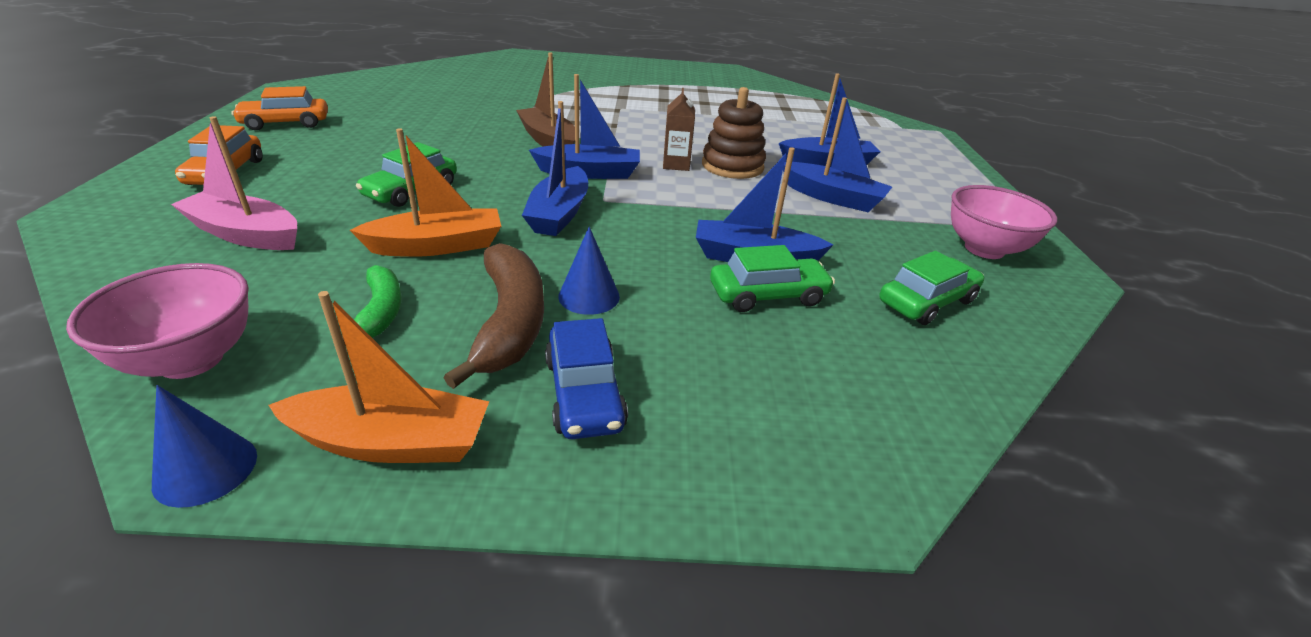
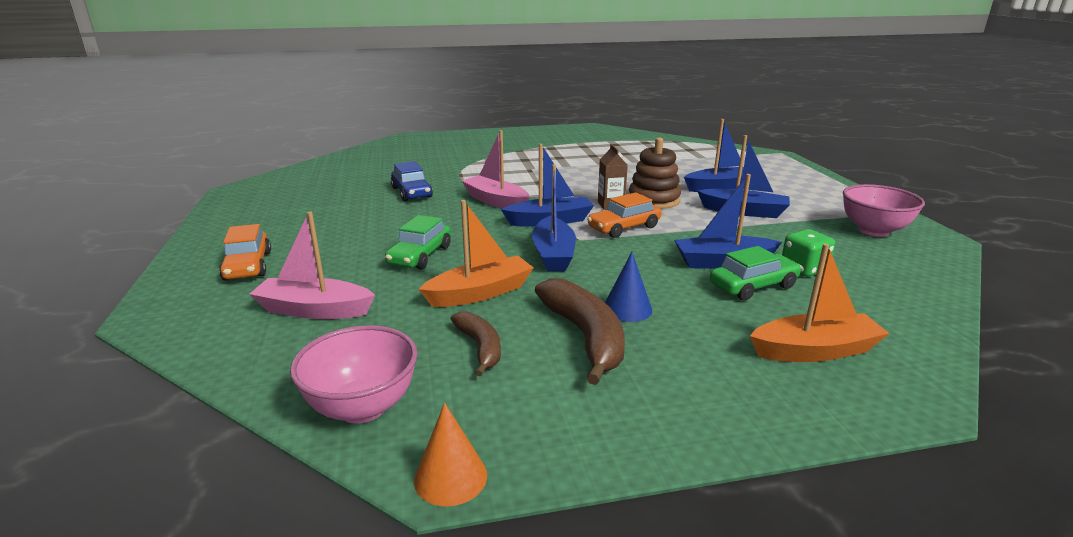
camera: 10 degrees left, 10 degrees down
blue cone [152,385,257,508] -> orange cone [414,403,487,507]
orange car [231,86,328,130] -> orange car moved to [587,192,661,238]
orange boat [268,291,489,463] -> orange boat moved to [750,244,890,362]
green banana [342,265,402,344] -> brown banana [451,311,501,376]
brown boat [516,53,575,146] -> pink boat [462,130,530,209]
blue car [545,318,628,439] -> blue car moved to [391,161,433,201]
green car [879,251,984,325] -> none
none -> green dice [782,229,835,277]

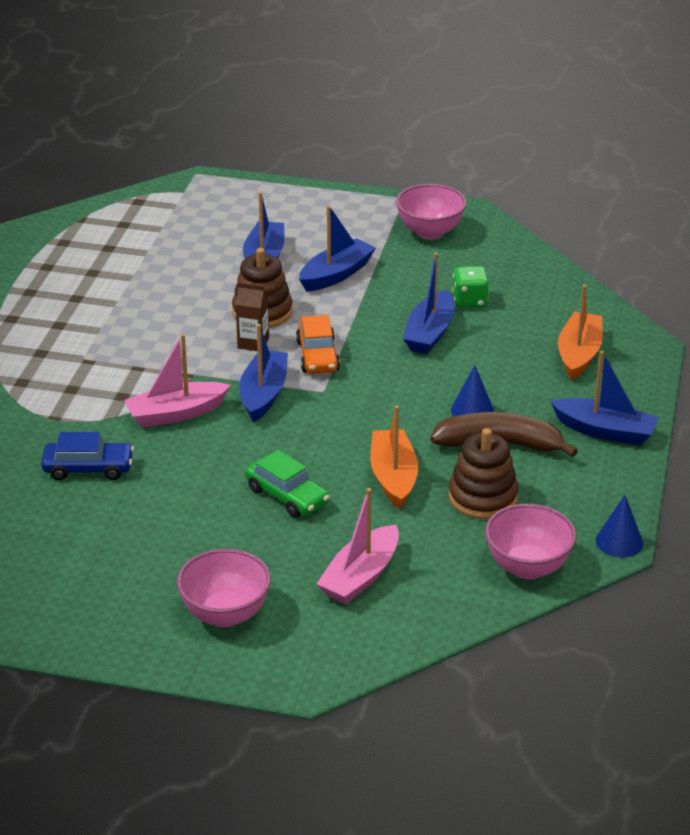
camera: 65 degrees left, 10 degrees up
orange car [219,224,271,281] -> pink bowl [177,549,271,627]
orange cone [414,403,487,507] -> blue cone [596,495,643,558]
brown banana [451,311,501,376] -> brown stacking toy [449,428,519,519]
blue boat [532,164,576,271] -> blue boat moved to [550,351,659,445]
green car [710,246,802,300] -> none

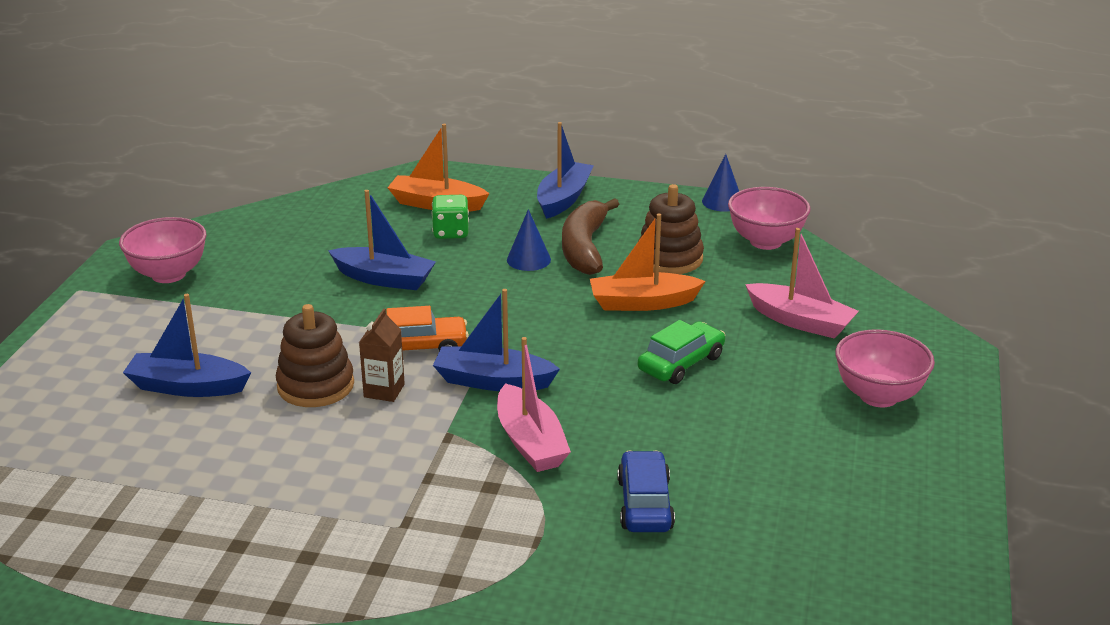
camera: 90 degrees left, 5 degrees down
blue boat [299,206,376,292] -> none
green dice [452,266,489,308] -> green dice moved to [431,195,469,239]

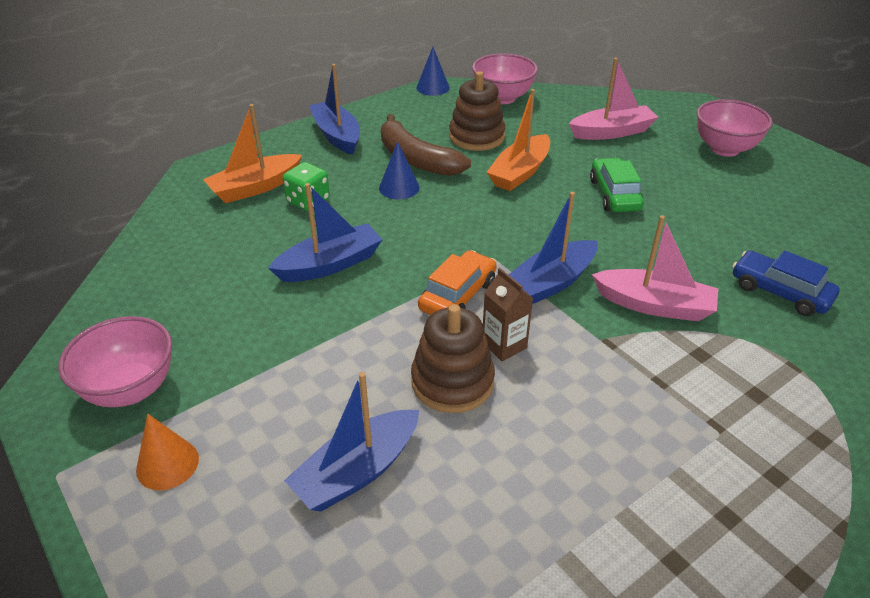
camera: 50 degrees left, 10 degrees up
none -> orange cone [136,414,199,490]

